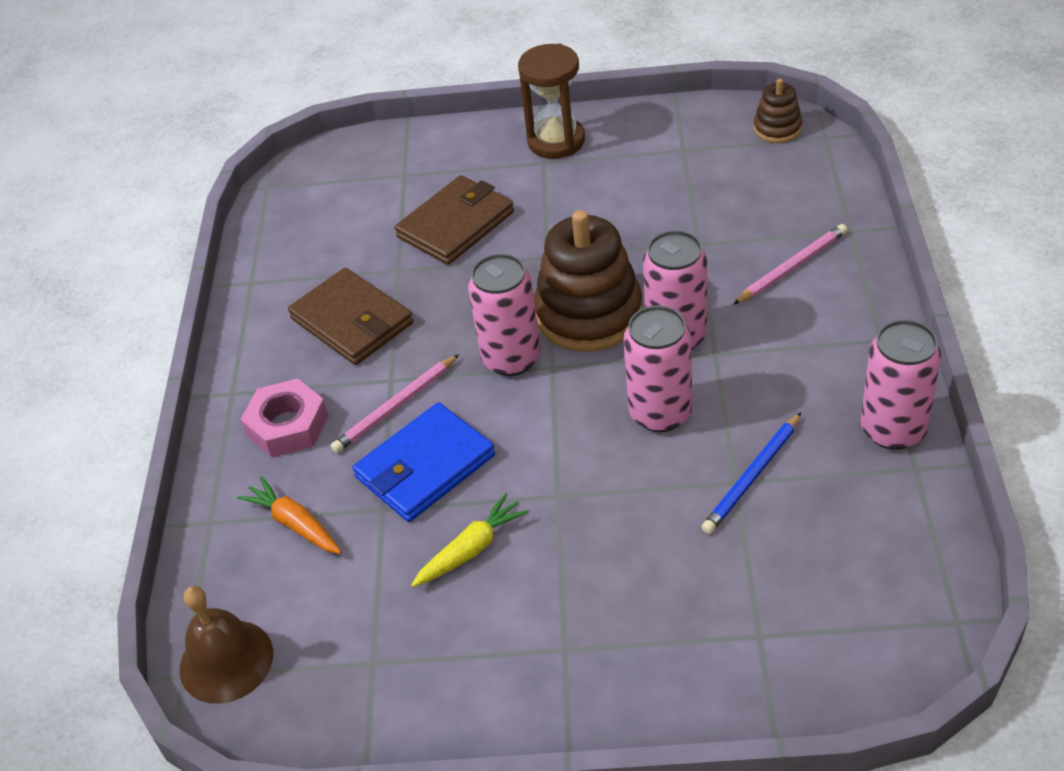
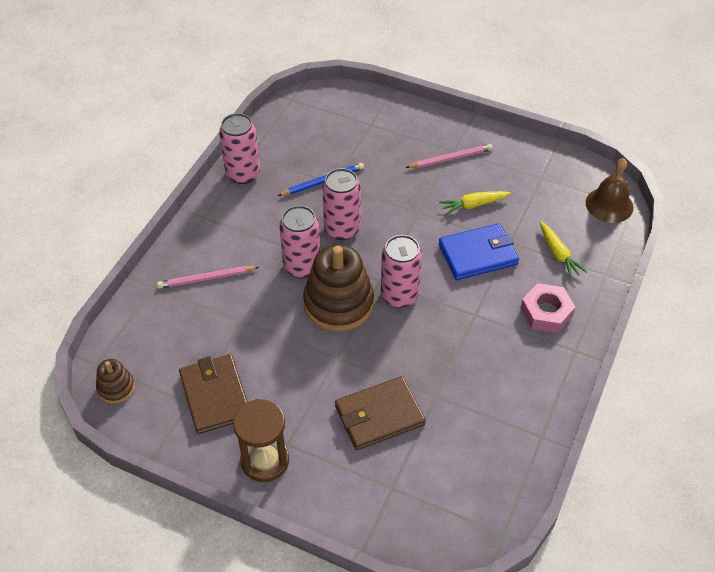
camera: 160 degrees left, 5 degrees up
orange carrot [237,476,341,554] -> yellow carrot [540,221,587,279]
brown wallet [288,268,413,365] -> brown wallet moved to [179,354,248,434]
pink pencil [331,354,459,453] -> pink pencil moved to [405,144,493,168]

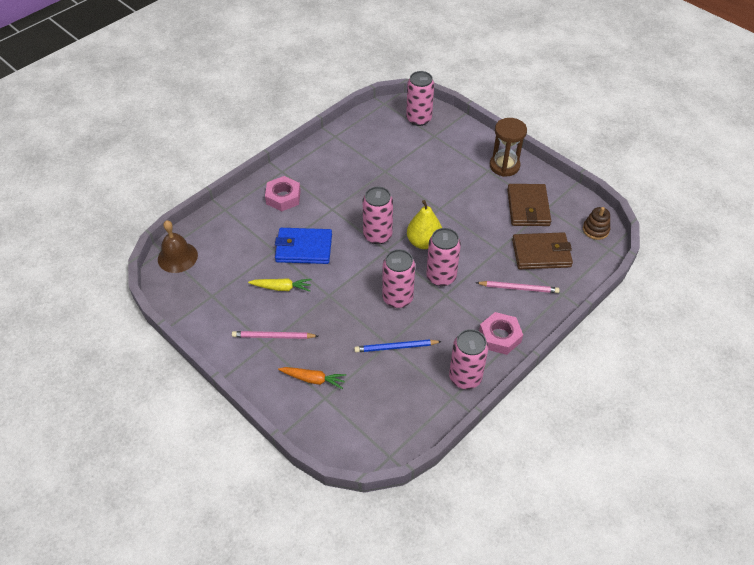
camera: 160 degrees left, 0 degrees up
brown stacking toy [303,244,374,332] -> yellow pear [407,200,442,249]
brown wallet [335,376,426,450] -> brown wallet moved to [512,232,573,269]
yellow carrot [540,221,587,279] -> none
none -> orange carrot [278,367,346,389]
none -> pink can [406,71,434,126]
none -> pink nut [479,312,523,355]

